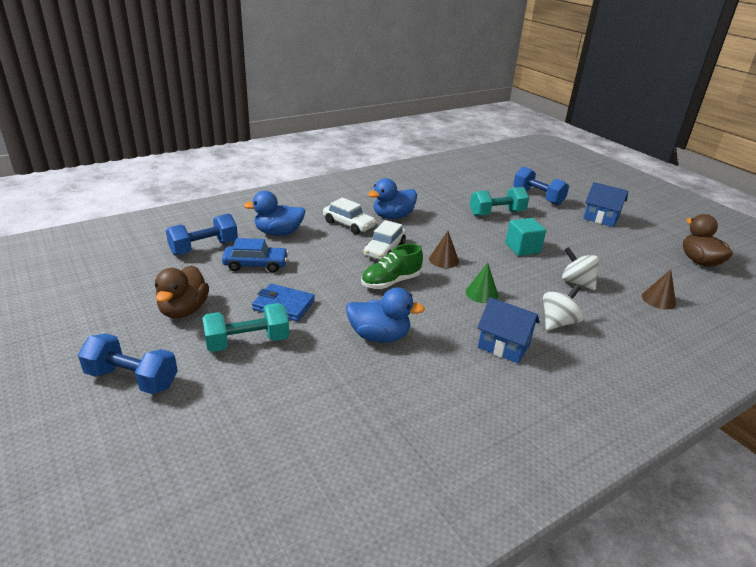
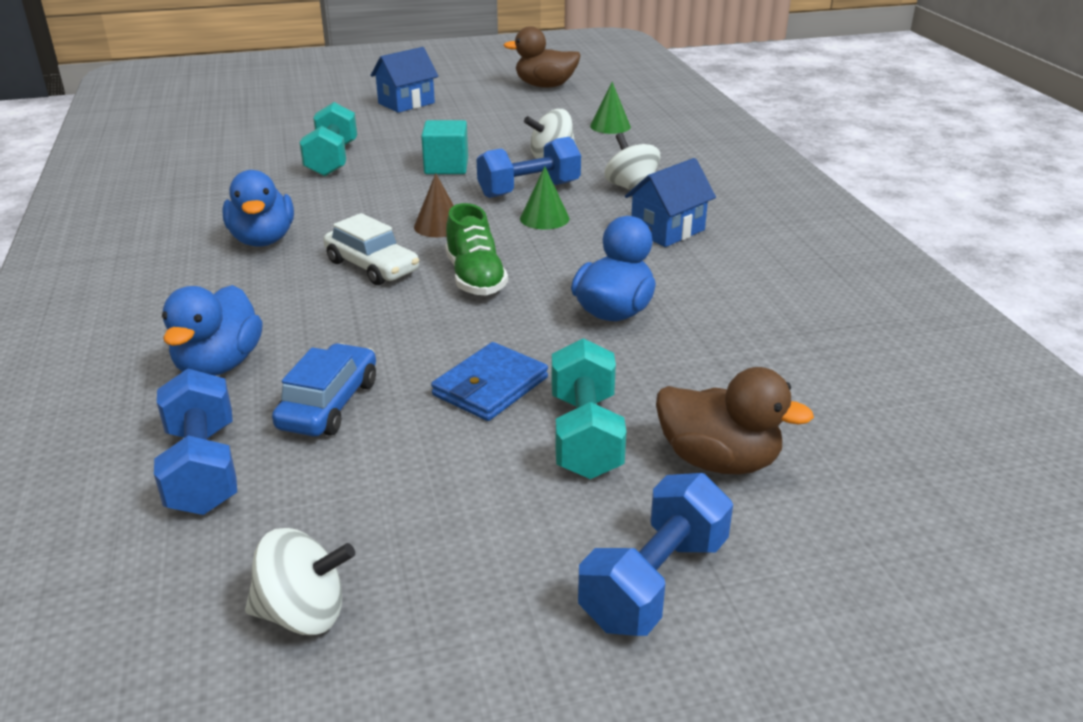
camera: 70 degrees left, 0 degrees up
brown duck [155,265,209,318] -> brown duck moved to [656,367,814,475]
white car [323,198,377,234] -> none
blue dumbbell [513,167,569,205] -> blue dumbbell moved to [477,137,581,198]
brown cone [642,269,676,310] -> green cone [590,82,631,134]
none -> white spinning top [245,528,355,635]

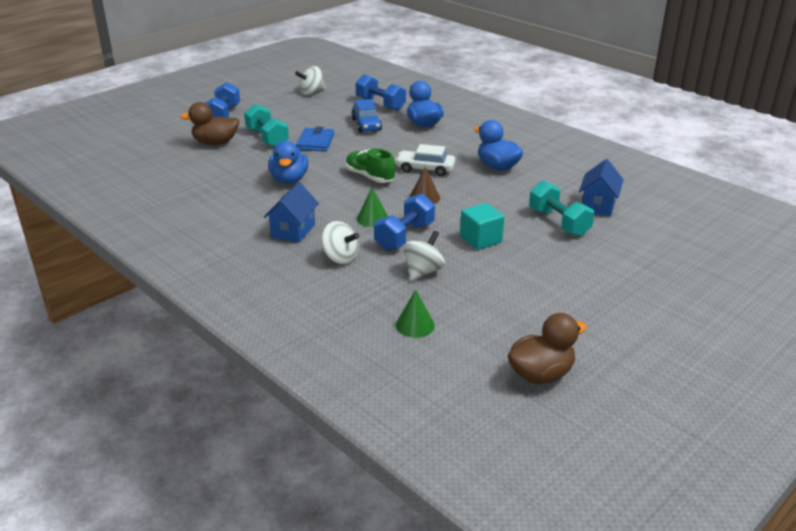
camera: 150 degrees right, 0 degrees up
blue house [370,47,438,113] -> blue house moved to [579,159,624,216]

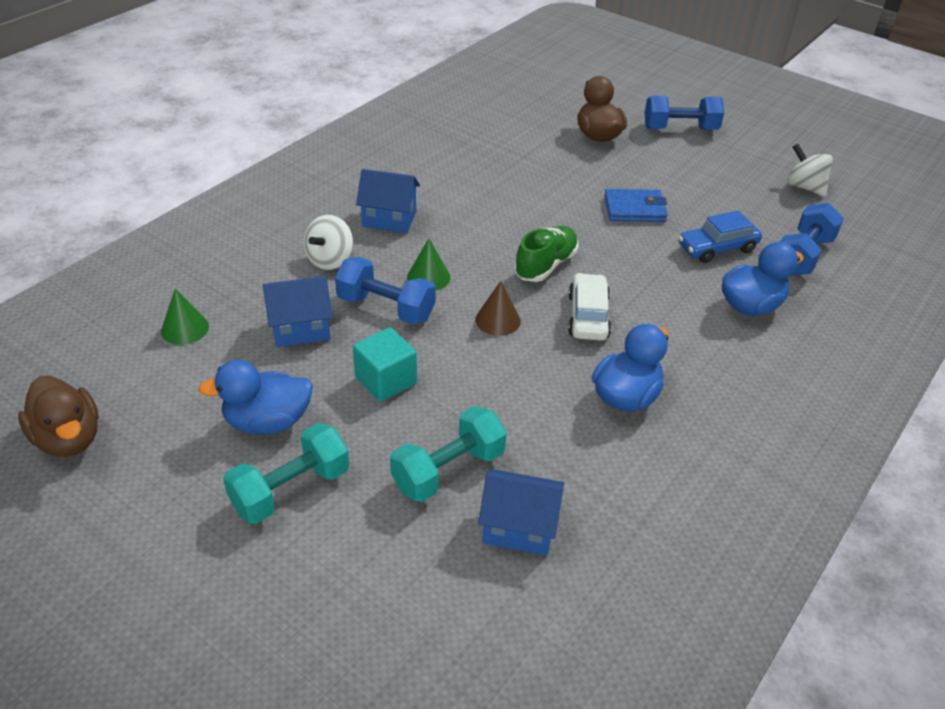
camera: 80 degrees right, 10 degrees up
turquoise dumbbell [244,104,289,147] -> turquoise dumbbell moved to [223,423,349,524]
blue duck [268,141,308,184] -> blue duck moved to [198,360,313,434]
white spinning top [404,231,445,281] -> blue house [263,276,333,347]

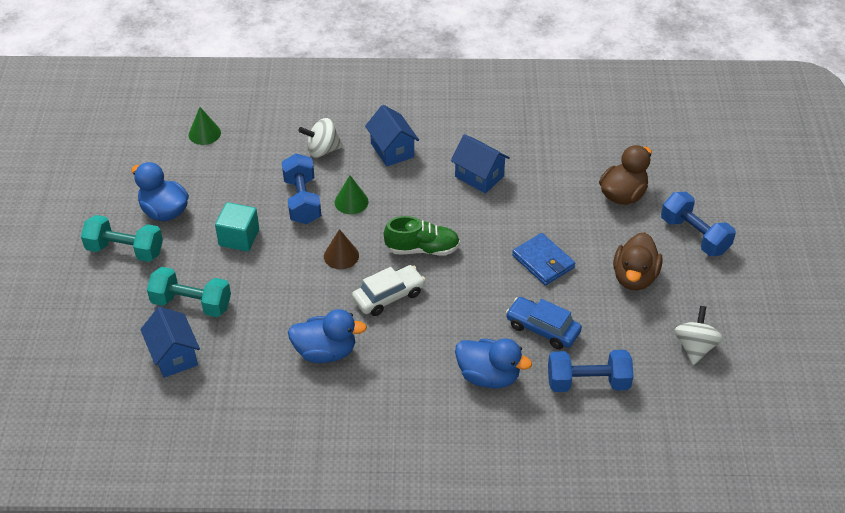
camera: 55 degrees right, 5 degrees up
brown duck [18,376,99,457] -> brown duck moved to [613,232,663,291]
blue house [263,276,333,347] -> blue house moved to [451,134,510,194]

